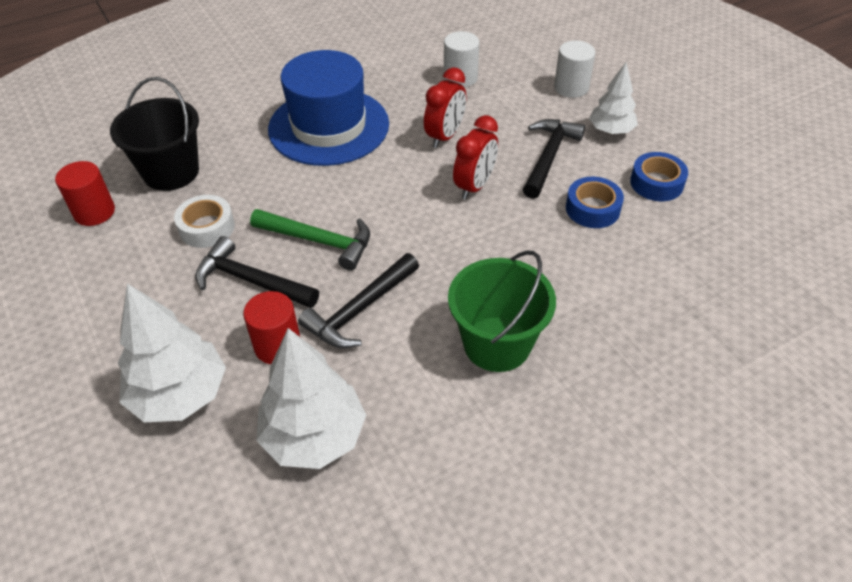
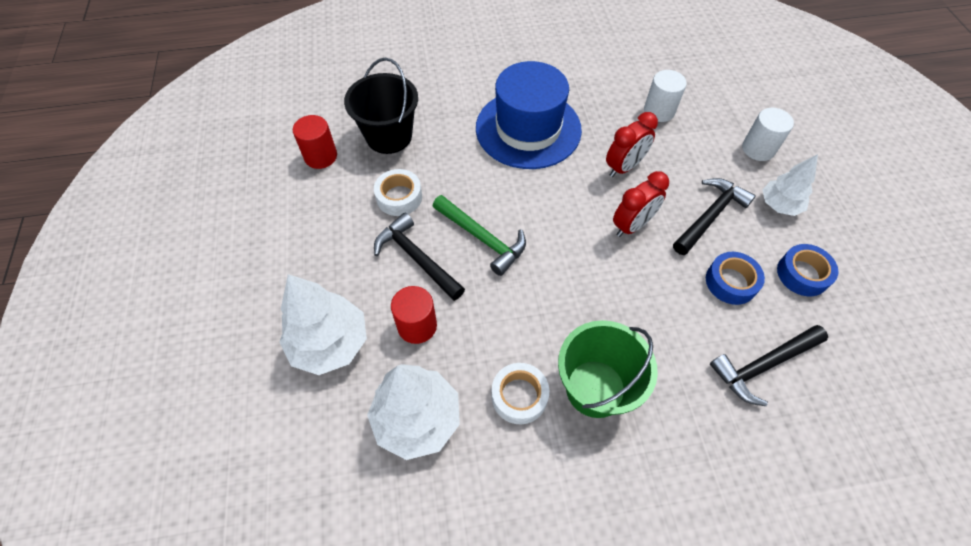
camera: 20 degrees right, 10 degrees up
black hammer [298,253,419,348] -> black hammer moved to [710,325,828,406]
none -> white tape [491,363,549,424]

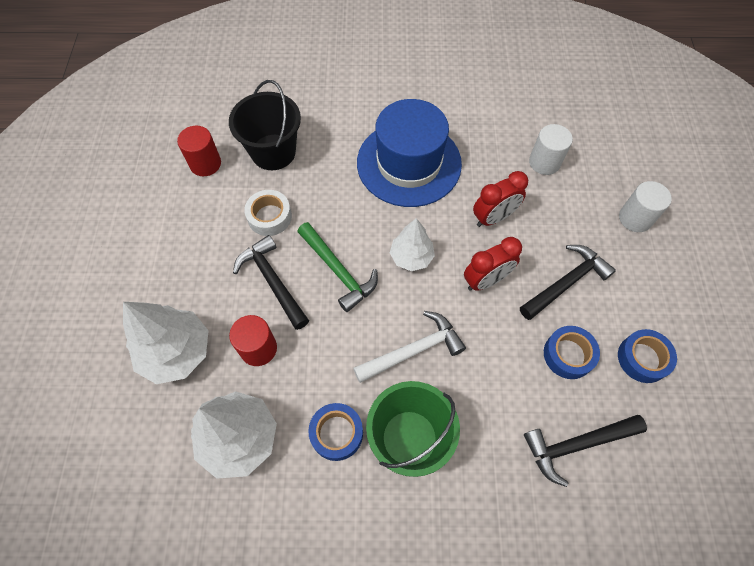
camera: 10 degrees right, 5 degrees up
white tape [491,363,549,424] -> blue tape [308,403,363,461]
white tree [762,154,818,216] -> white tree moved to [390,218,435,271]
none -> white hammer [353,311,466,383]

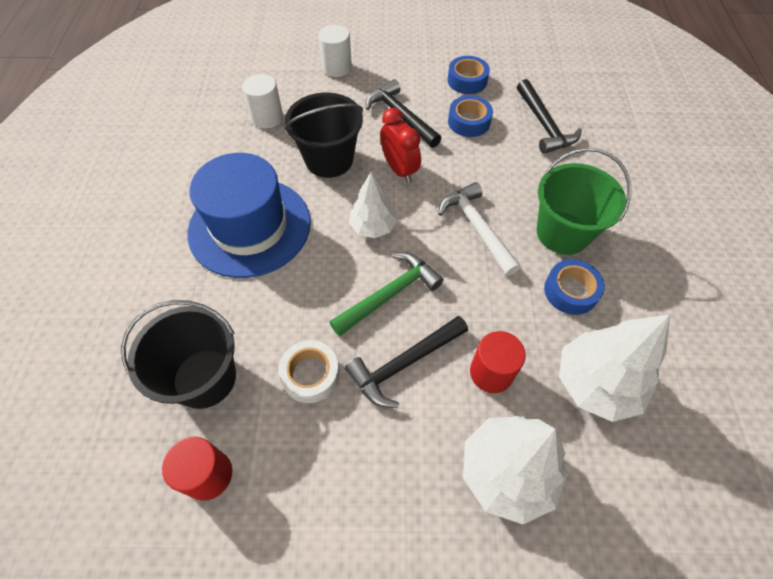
camera: 90 degrees left, 5 degrees down
red clock [473,171,528,227] -> black bucket [284,93,363,178]

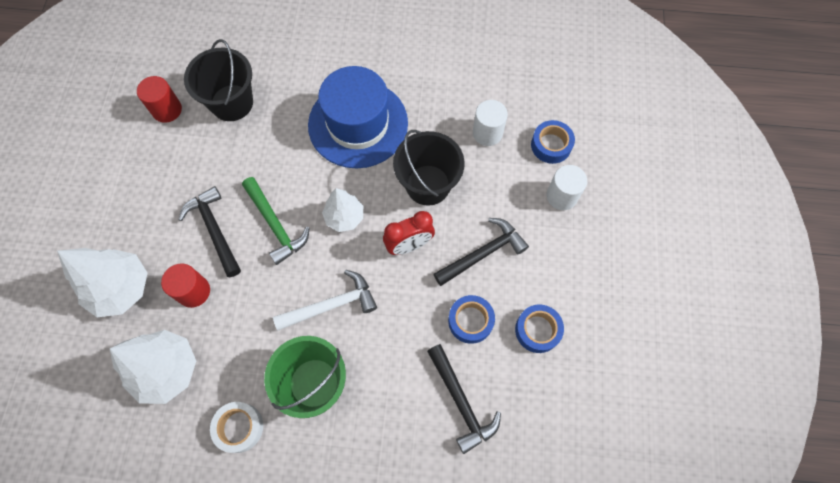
camera: 95 degrees right, 10 degrees up
white tape [278,340,340,403] -> white tape moved to [210,402,263,453]
black hammer [517,79,582,154] -> black hammer turned 105 degrees counterclockwise [427,344,501,454]
blue tape [544,259,605,315] -> blue tape moved to [531,120,575,164]

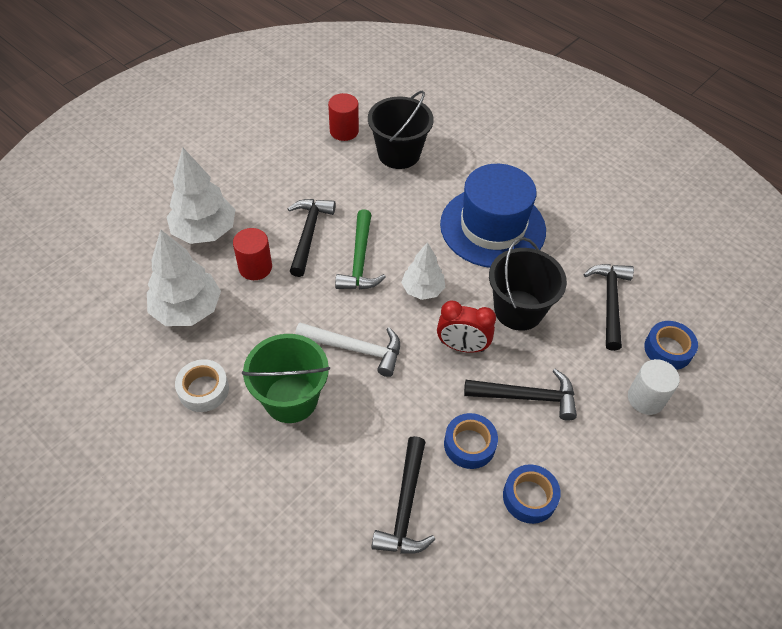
camera: 35 degrees right, 15 degrees down
white cylinder [473,100,508,146] -> black hammer [583,264,634,351]

